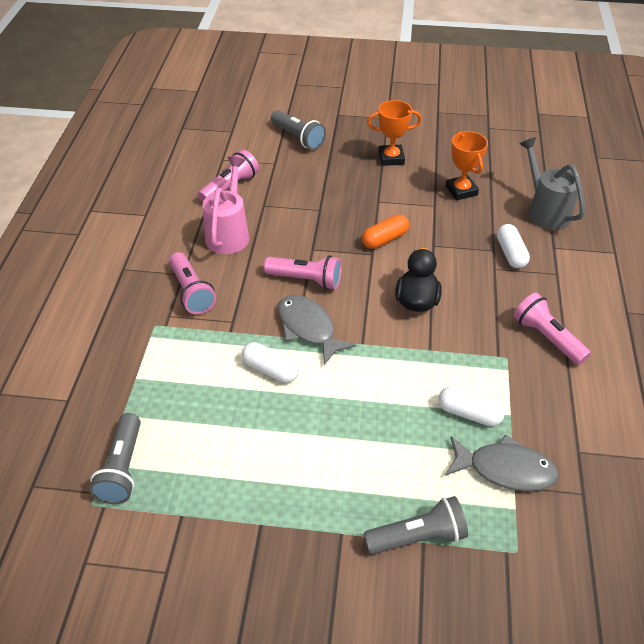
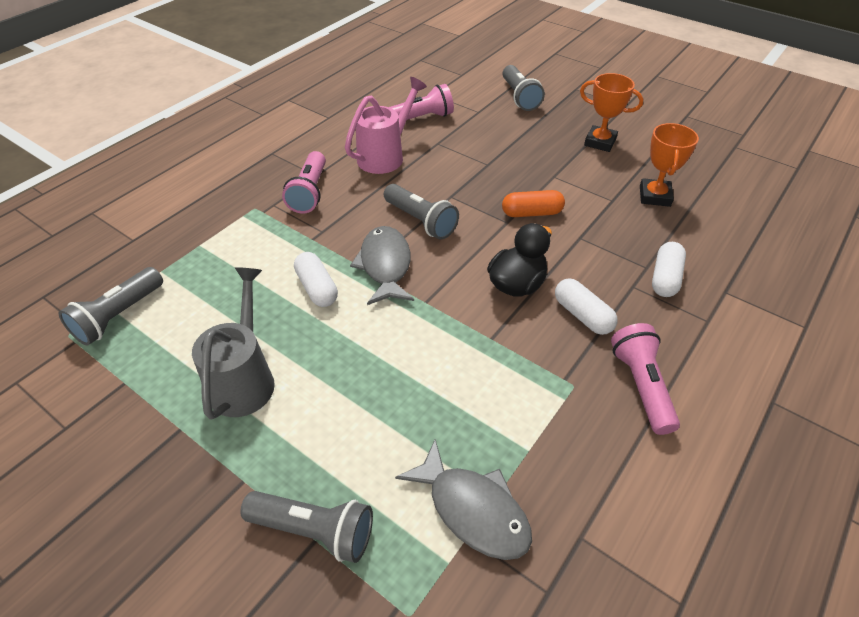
camera: 30 degrees right, 0 degrees up
pink flashlight [264,255,342,290] -> grey flashlight [384,184,459,239]
white capsule [438,386,505,426] -> white capsule moved to [555,278,618,335]
grey watering can [519,137,585,230] -> grey watering can moved to [192,267,275,420]

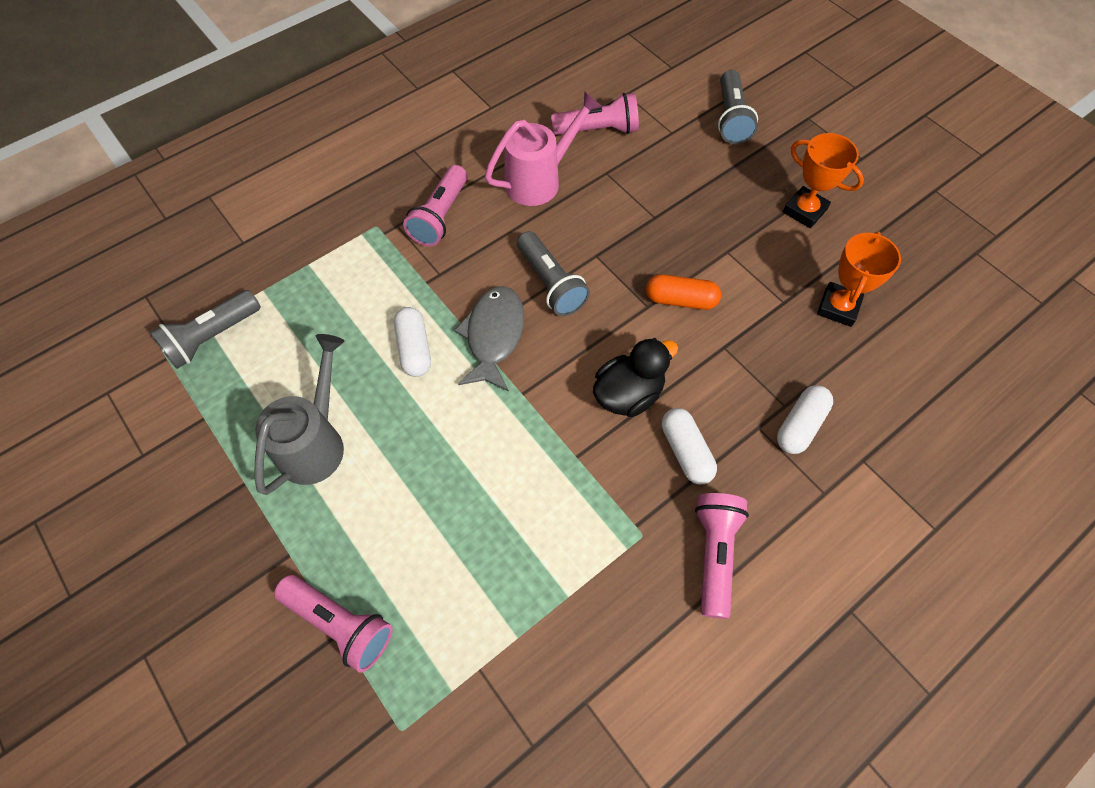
camera: 15 degrees right, 15 degrees up
grey flashlight [240,491,373,563] -> pink flashlight [274,575,393,673]
grey fish [395,439,532,560] -> none

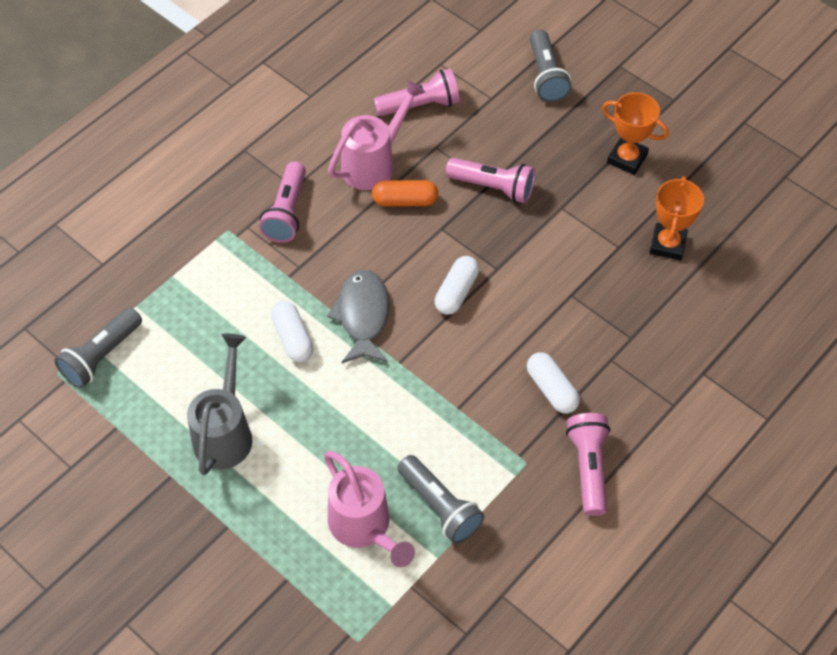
camera: 10 degrees left, 5 degrees down
pink flashlight [274,575,393,673] -> pink flashlight moved to [446,158,535,203]
grey flashlight [517,231,590,316] -> grey flashlight moved to [398,455,484,544]
black duck [593,338,678,417] -> none
orange capsule [646,274,721,310] -> orange capsule moved to [372,180,438,207]
white capsule [777,385,833,454] -> white capsule moved to [435,256,479,315]
none -> pink watering can [324,451,415,567]

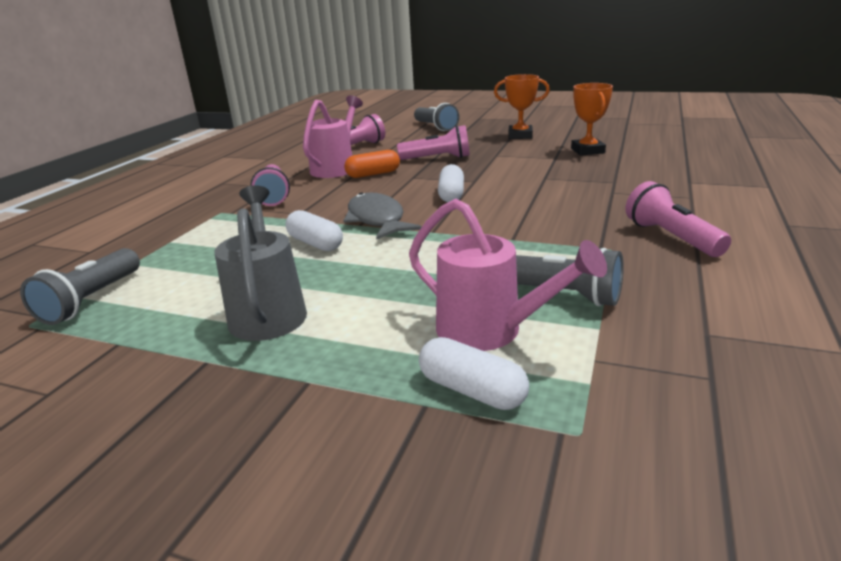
camera: 20 degrees left, 30 degrees down
white capsule [527,352,580,414] -> white capsule moved to [419,337,529,410]

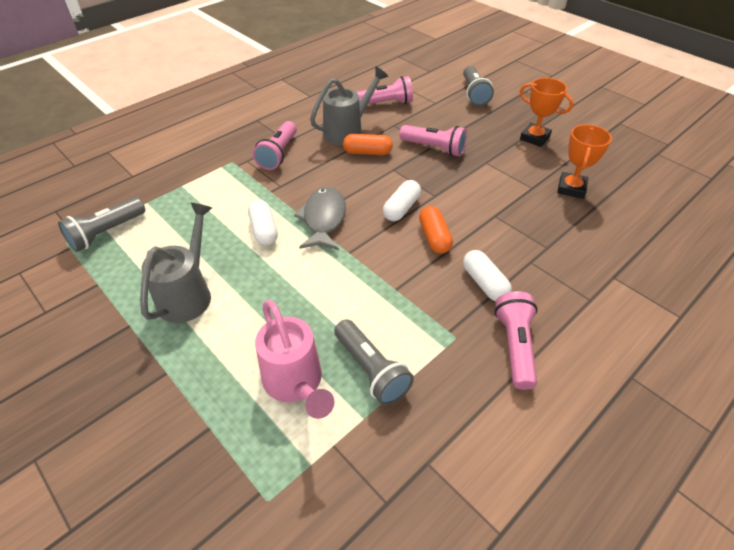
camera: 25 degrees right, 20 degrees up
pink watering can [303,96,363,178] -> grey watering can [310,67,388,145]
white capsule [419,337,529,410] -> white capsule moved to [463,250,512,301]
none -> orange capsule [419,206,453,254]

